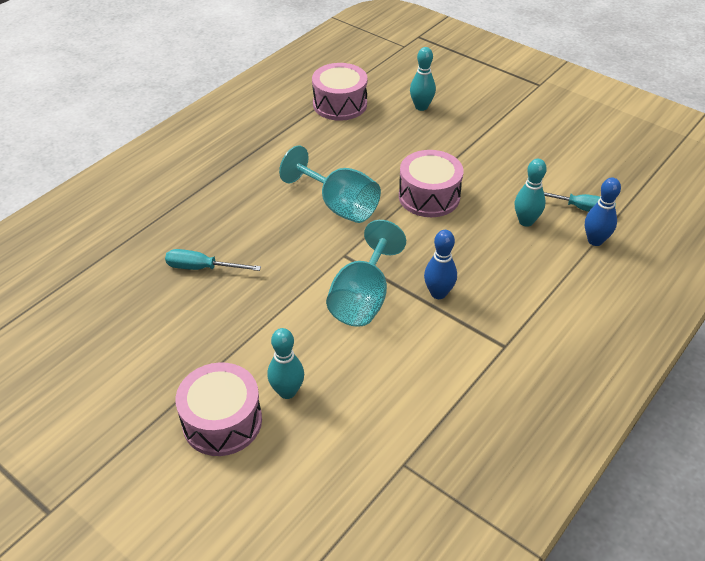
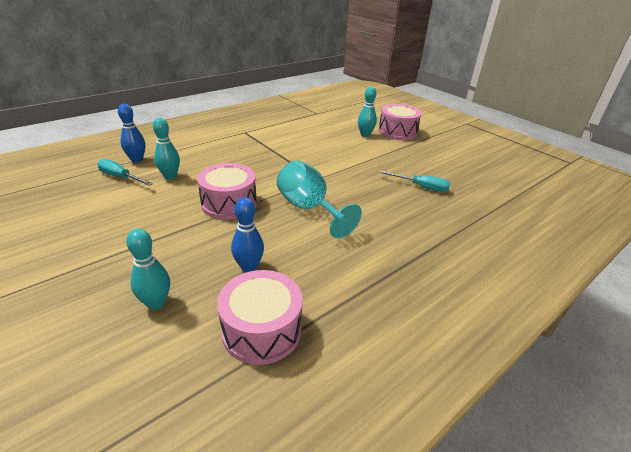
camera: 170 degrees left, 10 degrees down
turquoise goblet [326,220,406,327] -> none
blue bowling pin [424,230,457,299] -> blue bowling pin moved to [231,197,264,272]

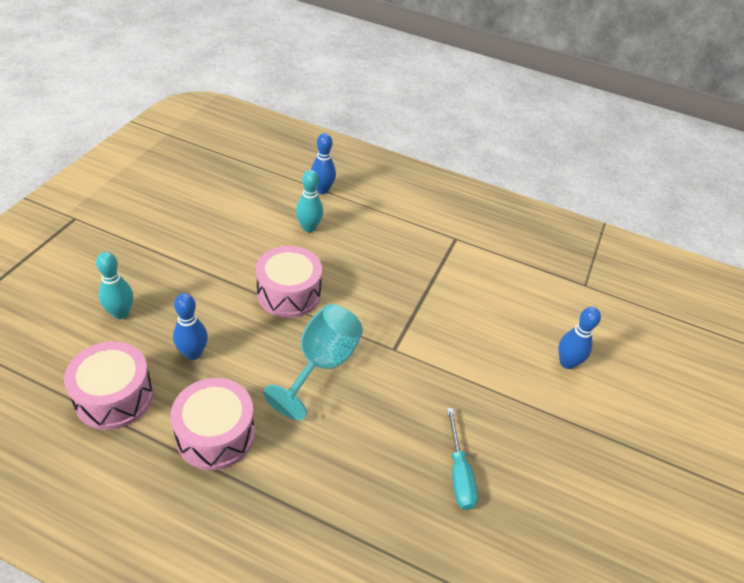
camera: 60 degrees right, 10 degrees up
turquoise screwdriver [97,159,153,186] -> none
turquoise bowling pin [358,87,377,137] -> blue bowling pin [558,307,601,369]
pink drum [379,104,422,140] -> pink drum moved to [171,378,255,470]

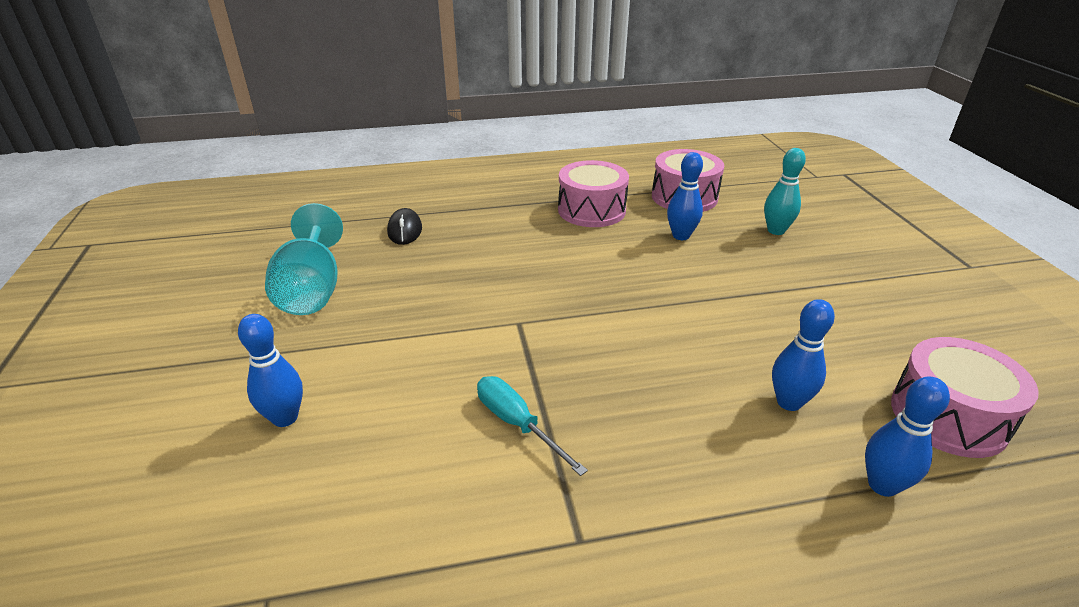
camera: 150 degrees right, 10 degrees down
pink drum [256,246,322,318] -> pink drum moved to [891,337,1039,458]
turquoise goblet [263,304,363,420] -> turquoise goblet moved to [265,203,343,315]
turquoise bowling pin [296,170,323,232] -> blue bowling pin [772,299,835,411]
turquoise screwdriver [447,408,478,510] -> turquoise screwdriver moved to [477,376,588,476]
none -> black mouse [387,208,422,245]

